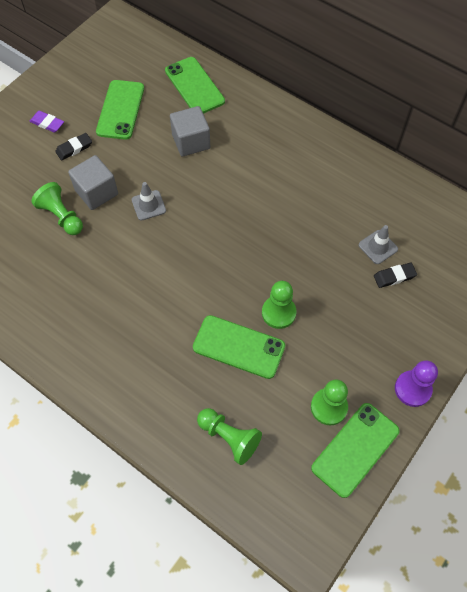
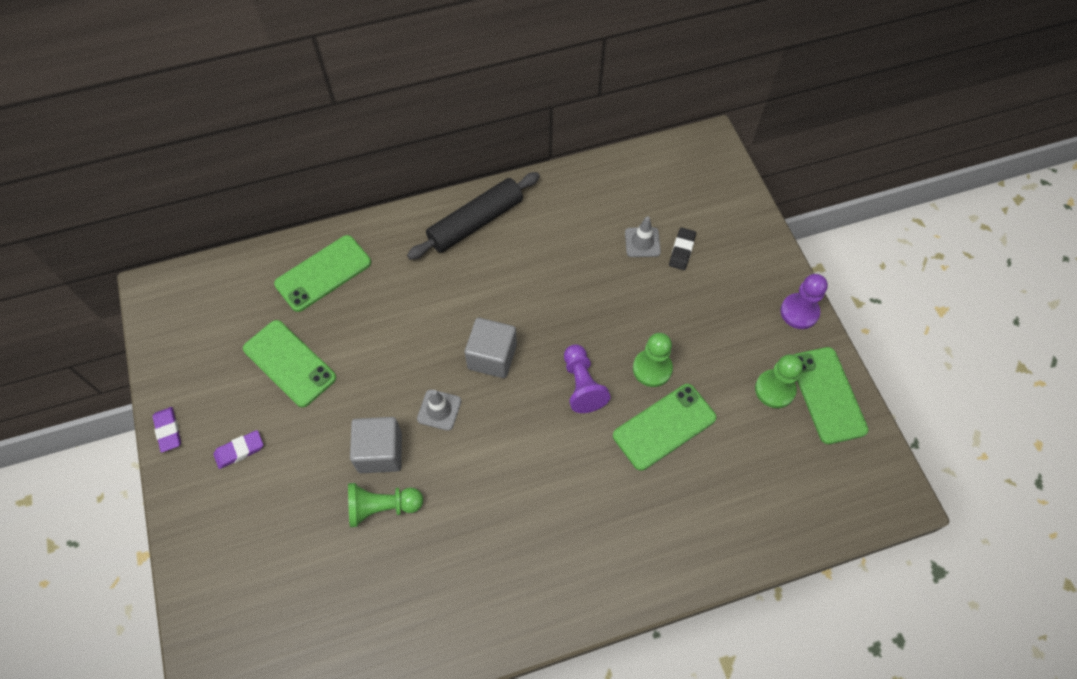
camera: 55 degrees left, 0 degrees up
black eraser [55,133,92,161] -> none
green phone [165,57,225,114] -> green phone turned 45 degrees counterclockwise [274,235,371,312]
grey cube [170,106,210,157] -> grey cube moved to [465,318,517,378]
green pawn [197,408,262,465] -> none
none -> purple eraser [152,407,181,453]
none -> black rolling pin [407,172,540,260]
none -> purple pawn [564,344,610,413]

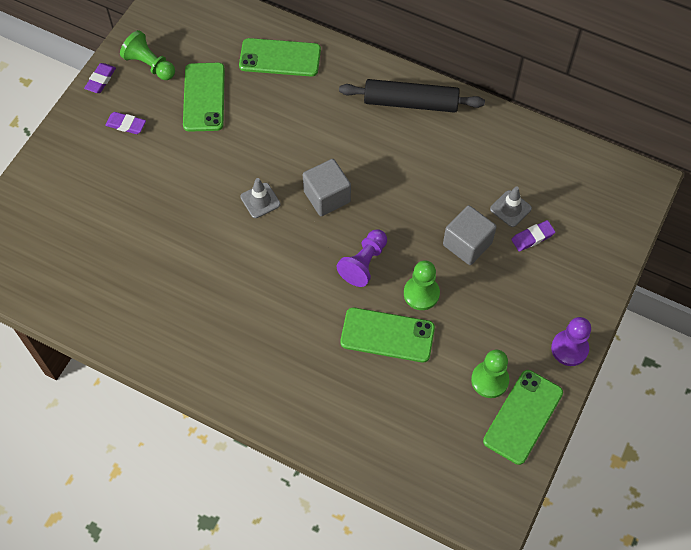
camera: 45 degrees right, 0 degrees up
green pawn [348,483,423,527] -> green pawn moved to [120,30,175,80]
grey cube [350,417,402,473] -> grey cube moved to [443,205,496,265]
black eraser [669,228,696,270] -> purple eraser [511,220,555,252]

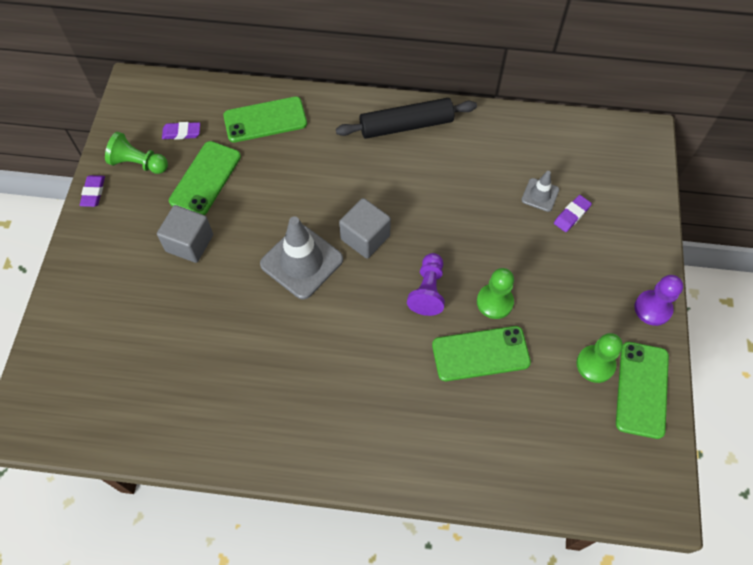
camera: 20 degrees left, 0 degrees up
purple eraser [105,112,146,134] -> purple eraser moved to [162,122,200,140]
green phone [183,63,225,132] -> green phone turned 45 degrees clockwise [169,141,241,215]
grey traffic cone [240,178,280,218] -> grey traffic cone [260,216,343,299], size x1.94
grey cube [443,205,496,265] -> grey cube moved to [157,205,213,263]

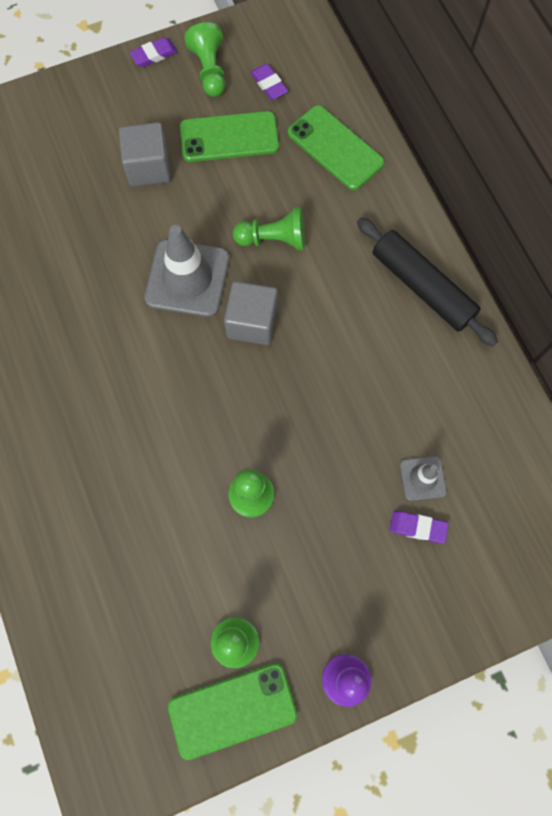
camera: 60 degrees right, 10 degrees up
purple pawn [407,253,445,316] -> none
green phone [432,326,531,381] -> none
none -> green pawn [233,207,305,250]

